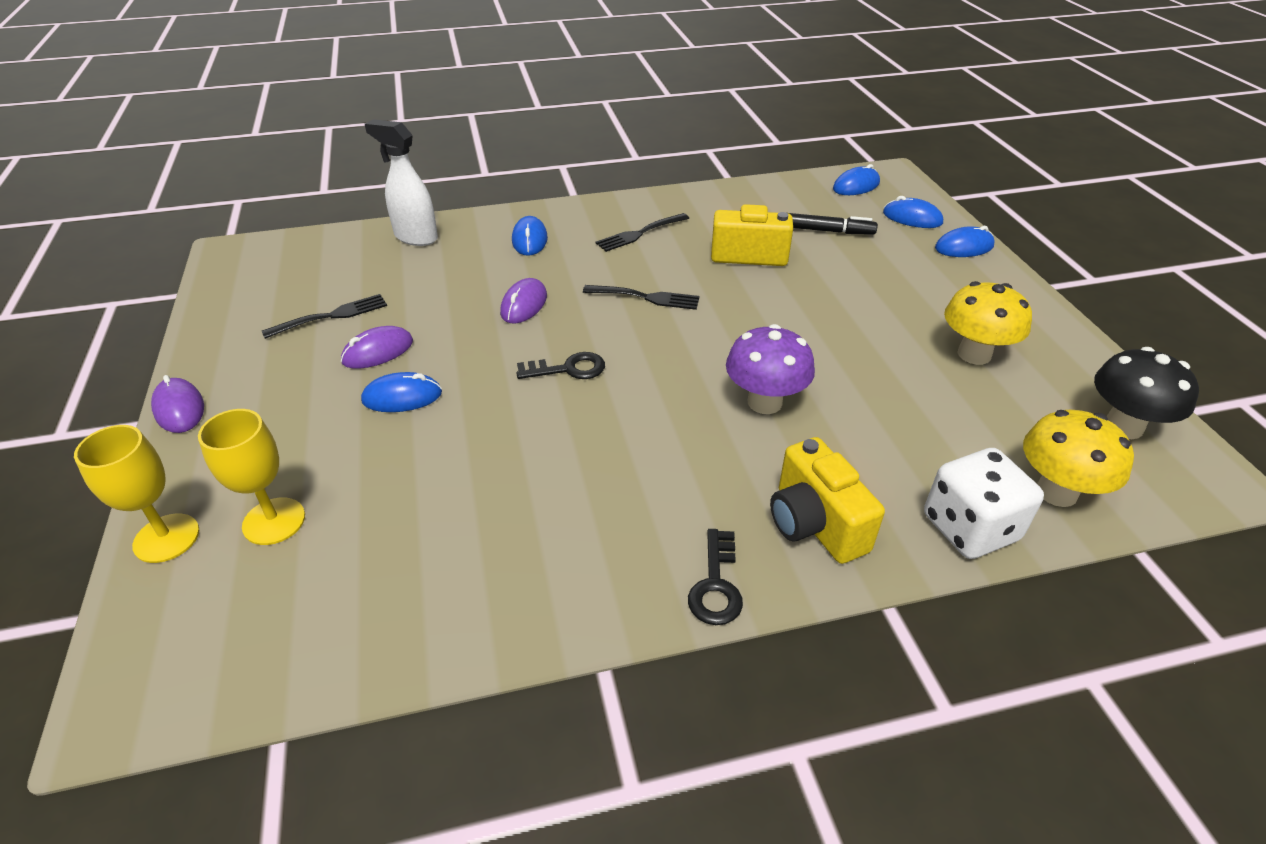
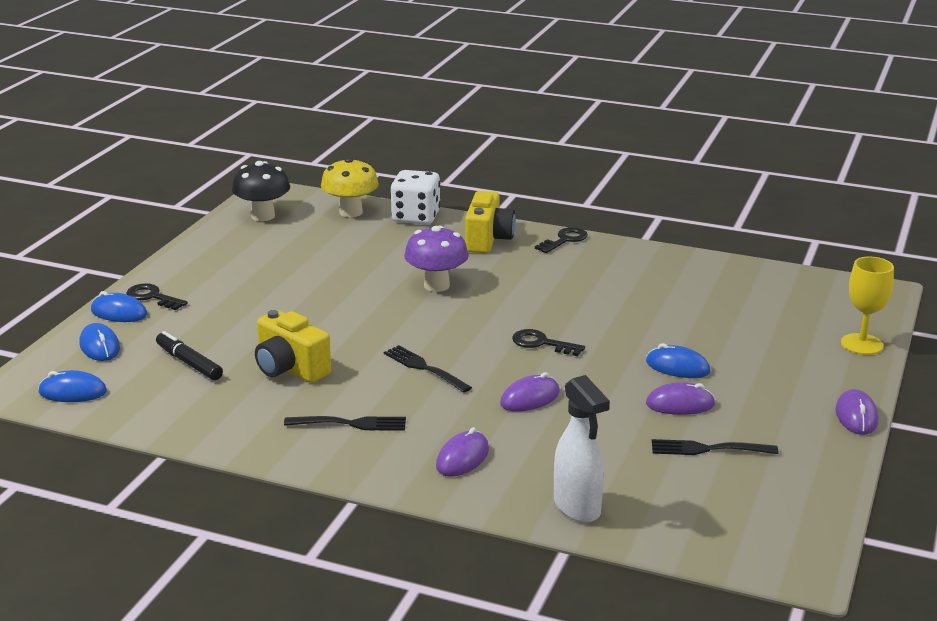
camera: 145 degrees left, 15 degrees down
yellow goblet [198,409,305,545] -> none
blue mouse [512,216,548,256] -> purple mouse [436,427,489,477]
yellow mushroom [944,281,1032,365] -> none
none -> black key [126,283,188,310]

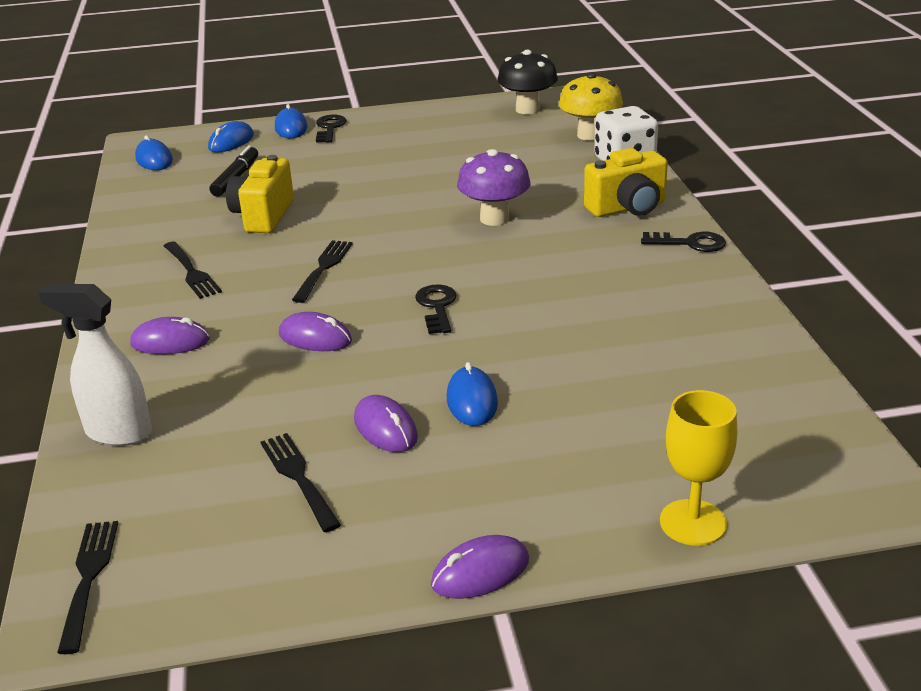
camera: 60 degrees right, 5 degrees up
white spray bottle [554,375,610,523] -> white spray bottle turned 75 degrees clockwise [38,284,152,446]
none -> black fork [57,521,118,654]

